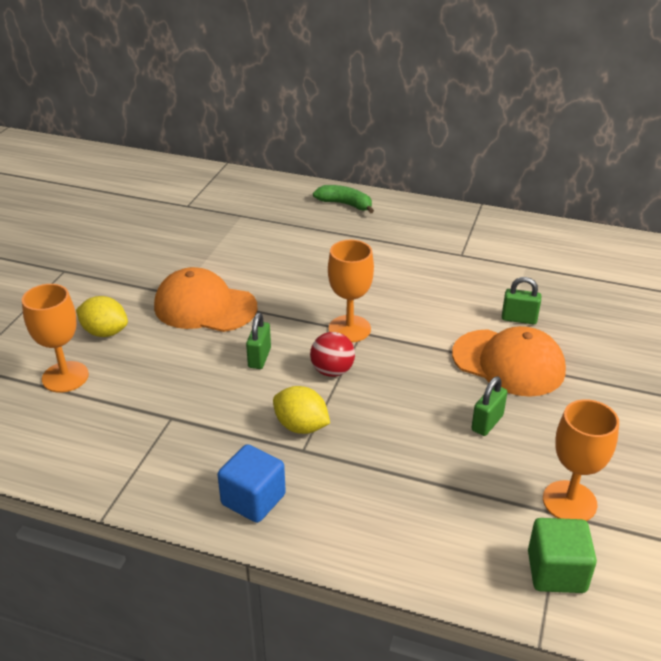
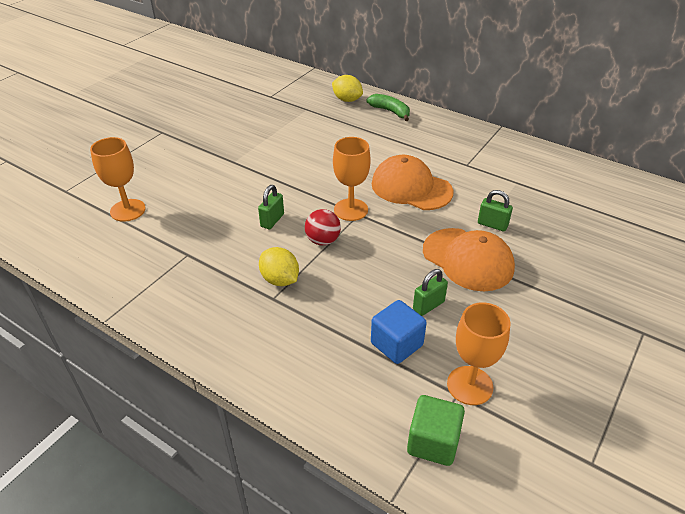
camera: 15 degrees right, 5 degrees up
yellow lemon [76,296,128,337] -> yellow lemon moved to [332,75,363,102]
orange cap [154,267,258,332] -> orange cap moved to [372,155,454,210]
blue cube [218,444,286,523] -> blue cube moved to [371,300,427,364]

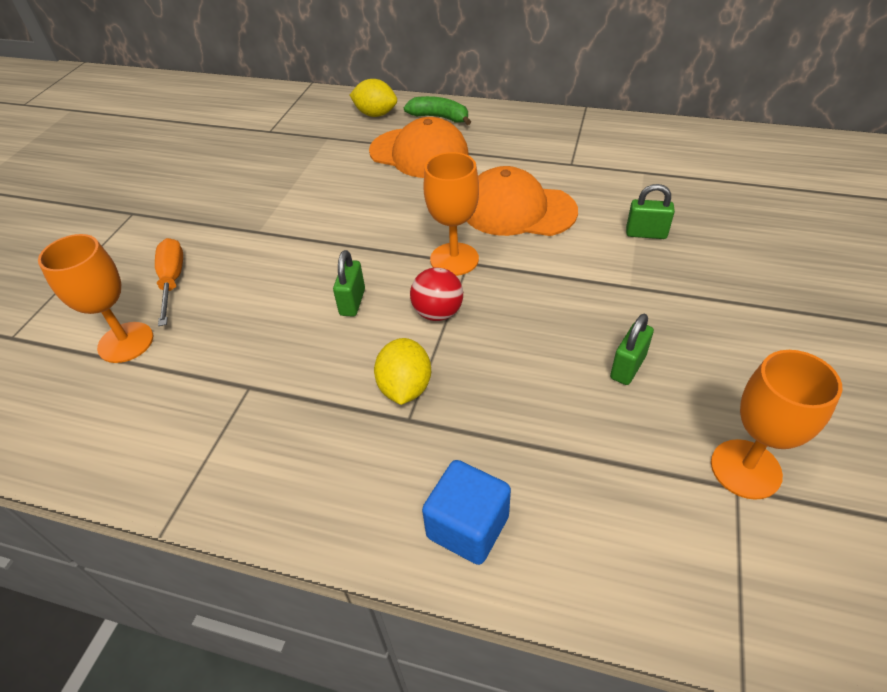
camera: 15 degrees left, 5 degrees up
yellow lemon [259,247,299,286] -> yellow lemon turned 60 degrees clockwise [374,338,431,405]
blue cube [371,300,427,364] -> blue cube moved to [422,460,511,565]
green cube [407,395,465,466] -> none
orange cap [423,228,515,291] -> orange cap moved to [369,117,469,178]
none -> orange screwdriver [155,238,183,326]

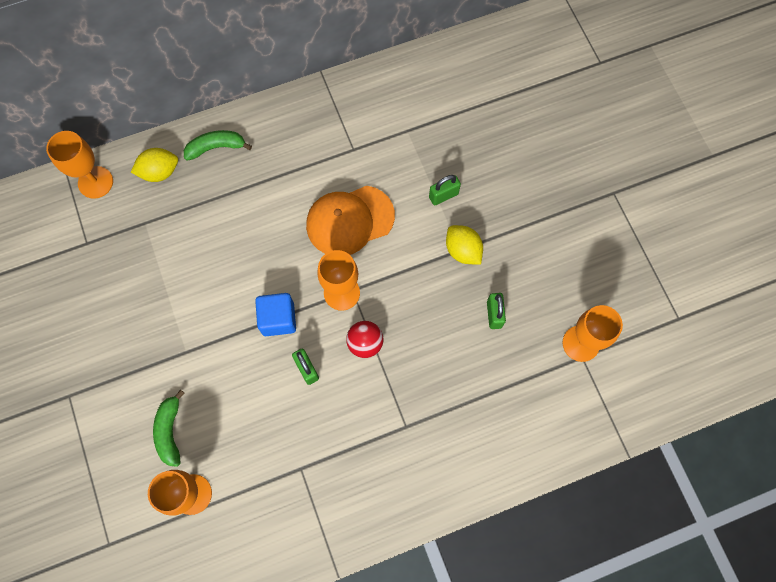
camera: 40 degrees left, 25 degrees up
orange screwdriver [155,238,183,326] -> green banana [153,390,185,467]
orange cap [369,117,469,178] -> none
yellow lemon [374,338,431,405] -> yellow lemon moved to [446,225,483,265]
blue cube [422,460,511,565] -> blue cube moved to [255,293,296,336]
none -> orange goblet [46,131,113,199]

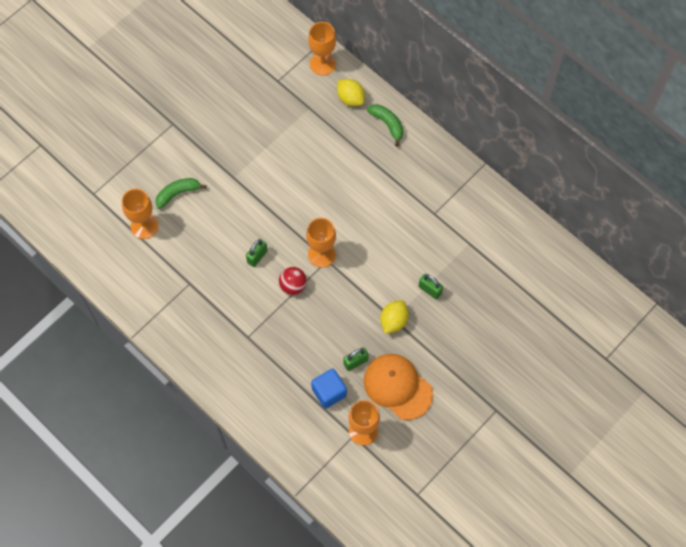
camera: 65 degrees right, 5 degrees down
blue cube [255,293,296,336] -> blue cube moved to [311,368,347,409]
orange cap [306,186,395,255] -> orange cap moved to [364,354,433,420]

